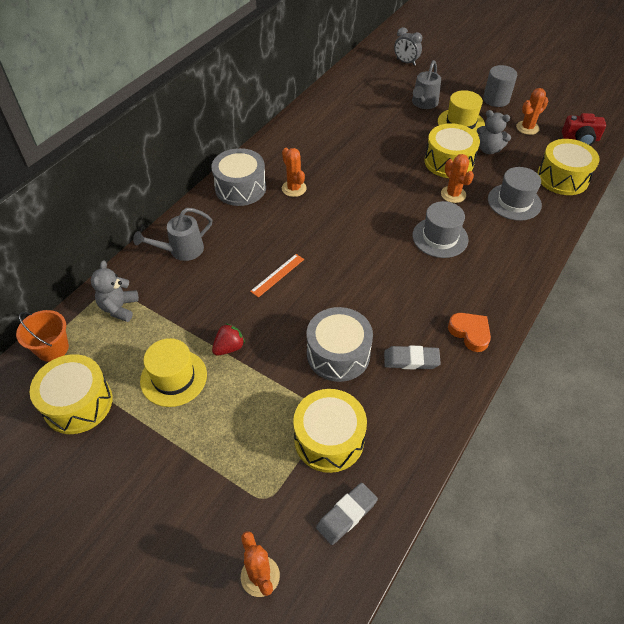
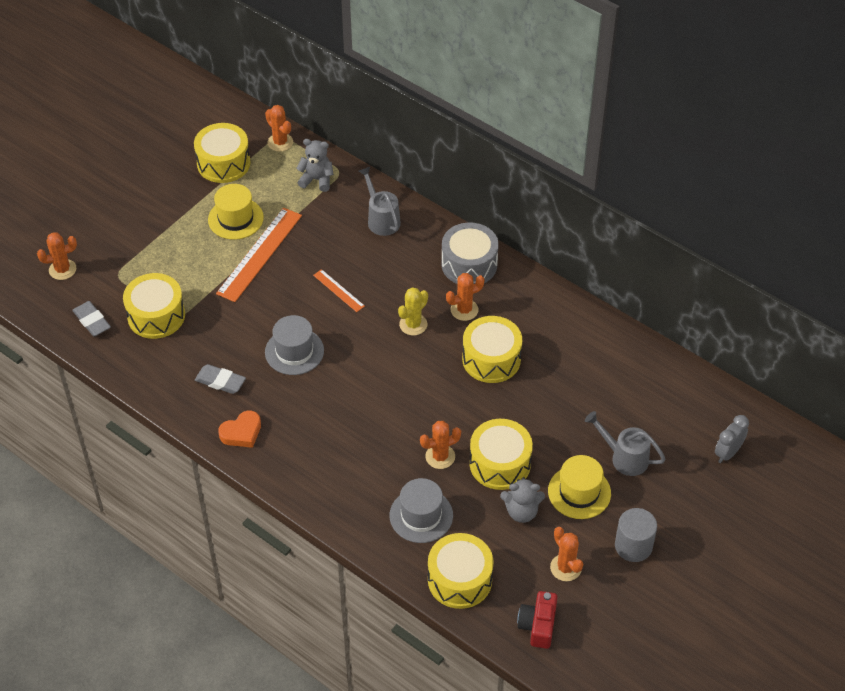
camera: 95 degrees right, 0 degrees up
orange bucket [16,310,69,362] -> orange cactus [265,105,293,152]
red strawberry [212,323,245,356] -> orange ruler [216,208,302,302]
grey drum [307,307,373,382] -> none
grey eraser [384,345,441,369] -> grey eraser turned 75 degrees counterclockwise [195,364,246,394]
grey hat [412,201,468,258] -> grey hat moved to [265,315,324,375]
grey teddy bear [477,110,511,154] -> grey teddy bear turned 120 degrees counterclockwise [500,477,545,523]
none -> yellow cactus [398,287,428,335]
none -> yellow drum [462,316,522,383]

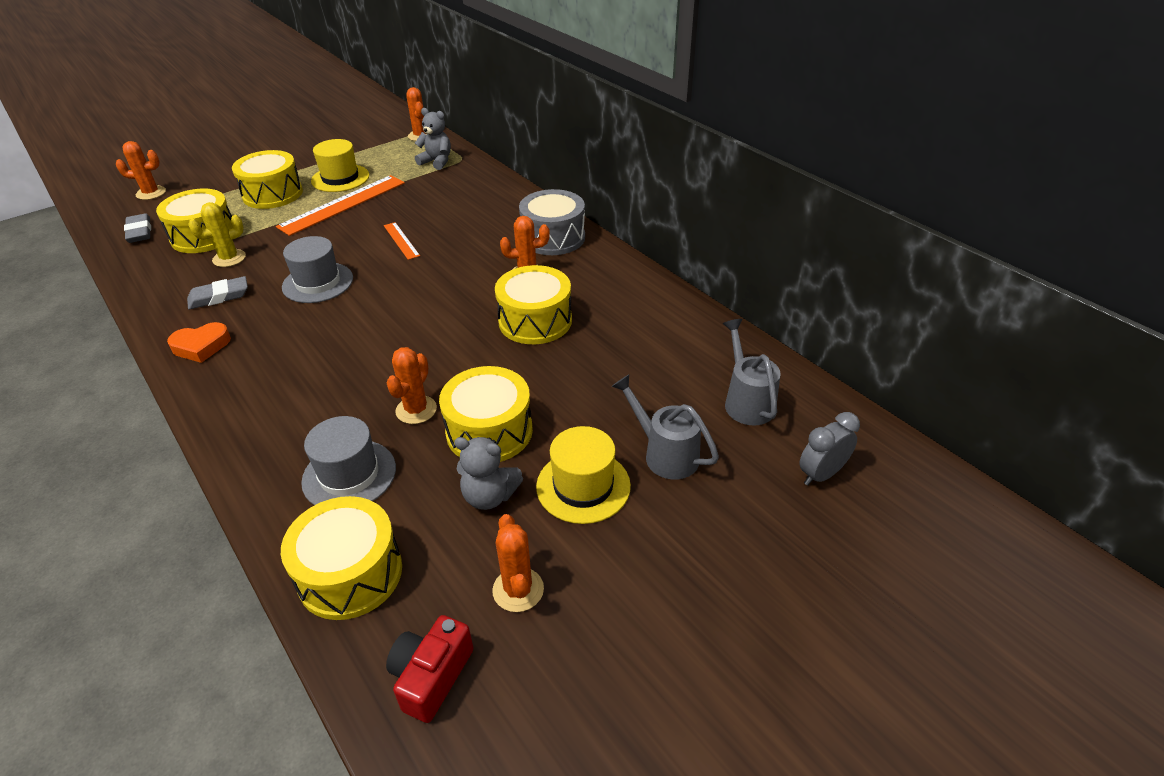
camera: 15 degrees right, 10 degrees down
yellow drum [194,123,250,183] -> yellow drum moved to [232,150,303,209]
grey eraser [195,364,246,394] -> grey eraser turned 60 degrees counterclockwise [187,276,248,310]
grey watering can [359,167,401,236] -> grey watering can moved to [723,319,781,425]
yellow cactus [398,287,428,335] -> yellow cactus moved to [188,202,246,267]
orange cactus [420,421,461,469] -> orange cactus turned 60 degrees counterclockwise [387,347,437,424]
grey cylinder [615,508,657,562] -> none

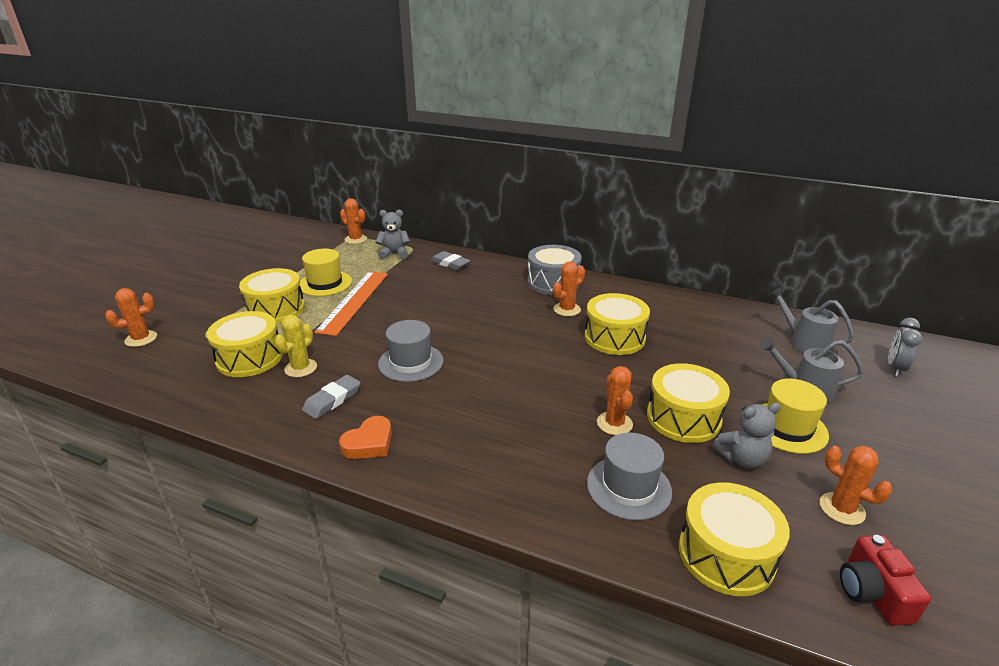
camera: 30 degrees left, 10 degrees down
grey eraser [124,213,151,243] -> grey eraser moved to [430,251,471,270]
orange ruler [384,222,420,260] -> none

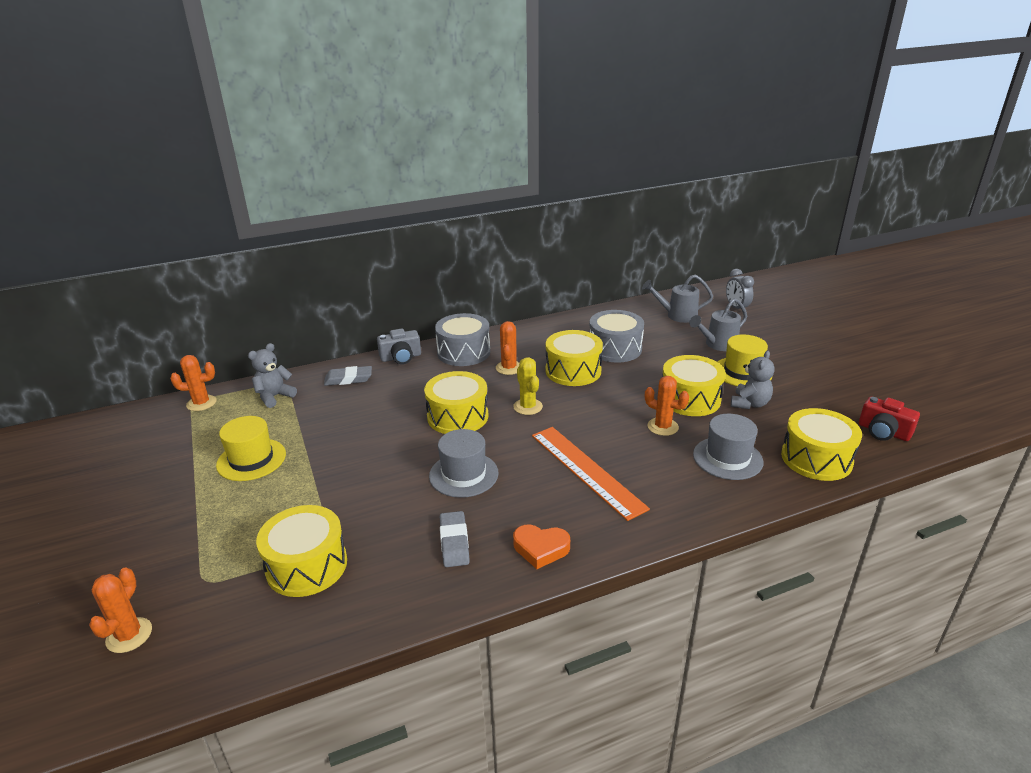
camera: 45 degrees left, 0 degrees up
yellow drum [239,268,305,324] -> yellow drum moved to [424,371,488,434]
yellow cactus [274,315,317,377] -> yellow cactus moved to [513,357,543,415]
orange ruler [314,271,388,336] -> orange ruler moved to [532,427,650,521]
orange heart [339,416,392,459] -> orange heart turned 105 degrees clockwise [513,525,570,569]
orange cactus [820,446,892,525] -> none
none -> grey camera [377,329,421,364]
none -> grey drum [589,310,644,362]

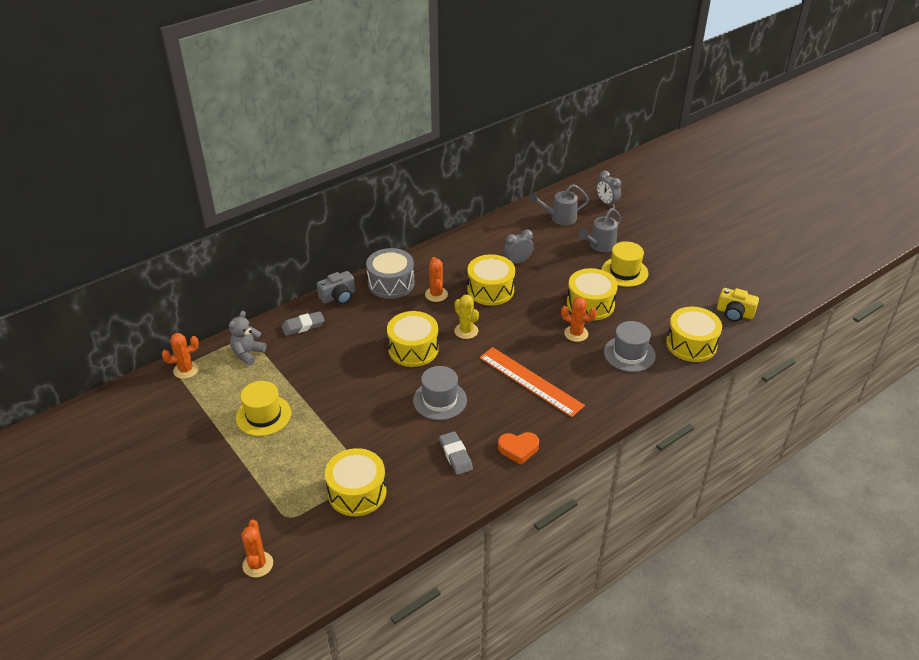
camera: 15 degrees left, 10 degrees up
grey drum [589,310,644,362] -> grey clock [504,230,534,264]
grey teddy bear [731,351,775,409] -> none
red camera [859,397,920,441] -> yellow camera [717,288,759,322]

